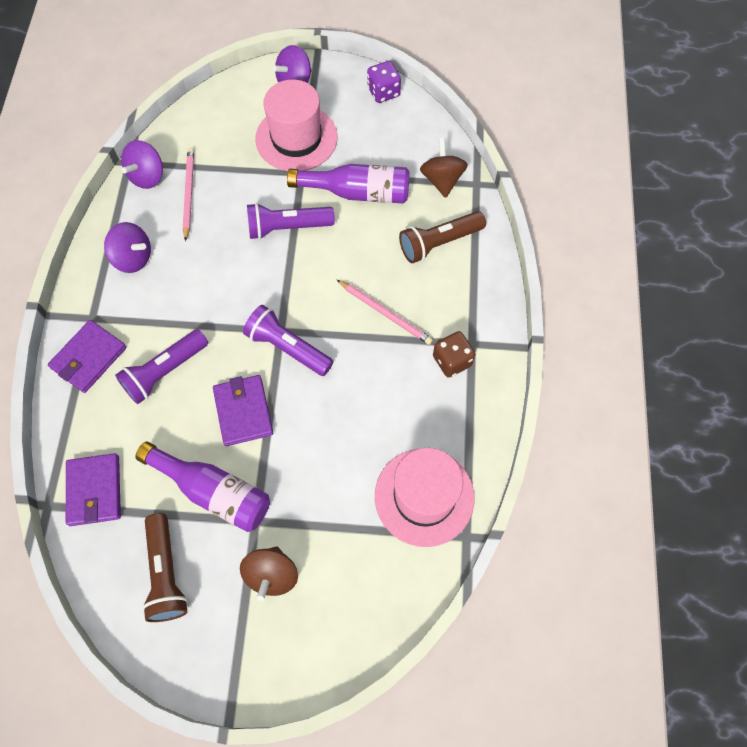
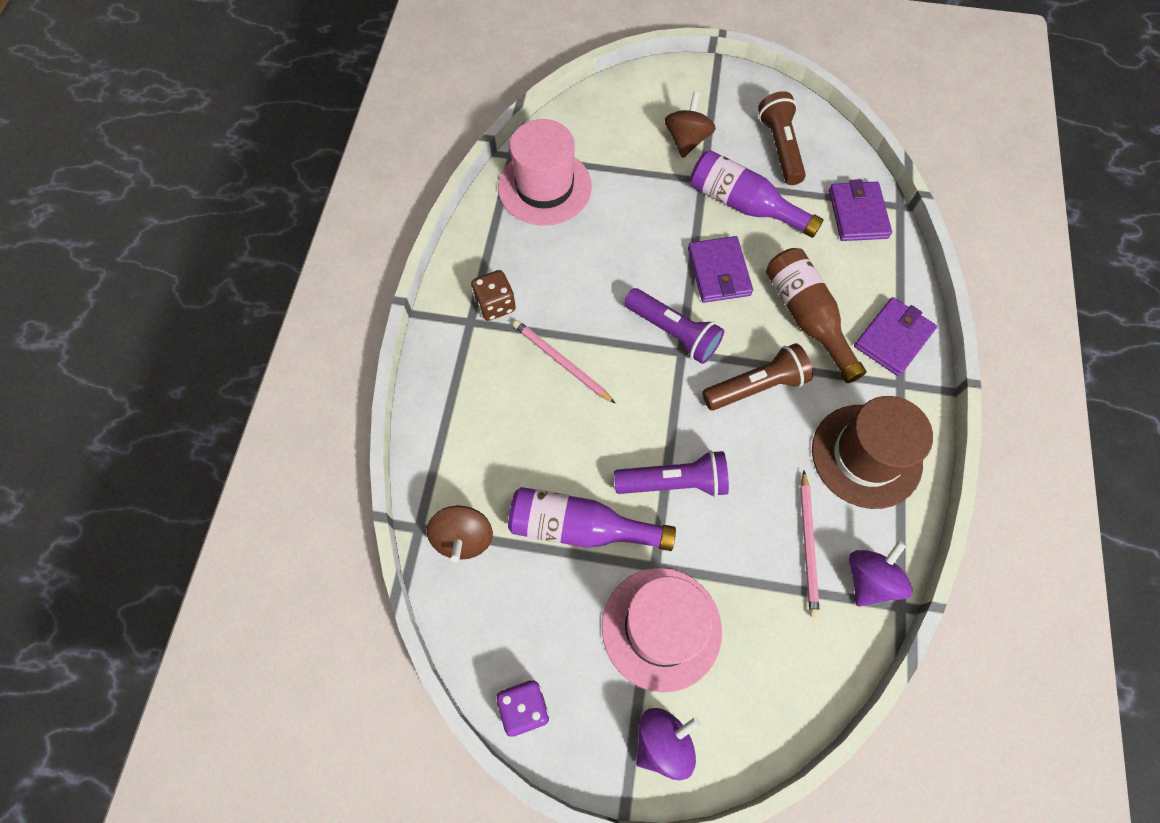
camera: 175 degrees left, 0 degrees up
purple spinning top [104,222,151,273] -> brown hat [812,396,933,509]
purple flashlight [115,329,208,404] -> brown bottle [766,248,867,383]
brown flashlight [399,211,486,263] -> brown flashlight moved to [702,343,813,410]

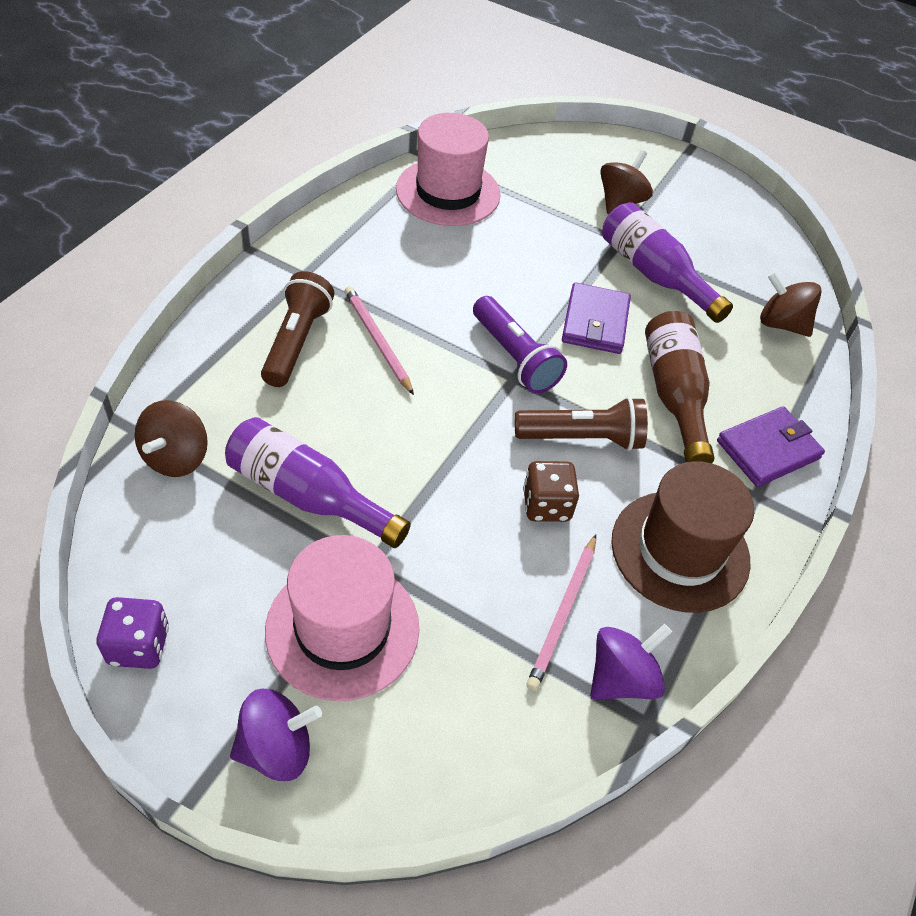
camera: 15 degrees right, 15 degrees down
brown dice [471,270,516,321] -> brown dice moved to [523,461,579,522]
purple flashlight [614,450,729,497] -> none
brown flashlight [758,91,806,185] -> brown flashlight moved to [261,271,334,387]
purple wallet [829,179,892,241] -> brown spinning top [760,271,822,337]

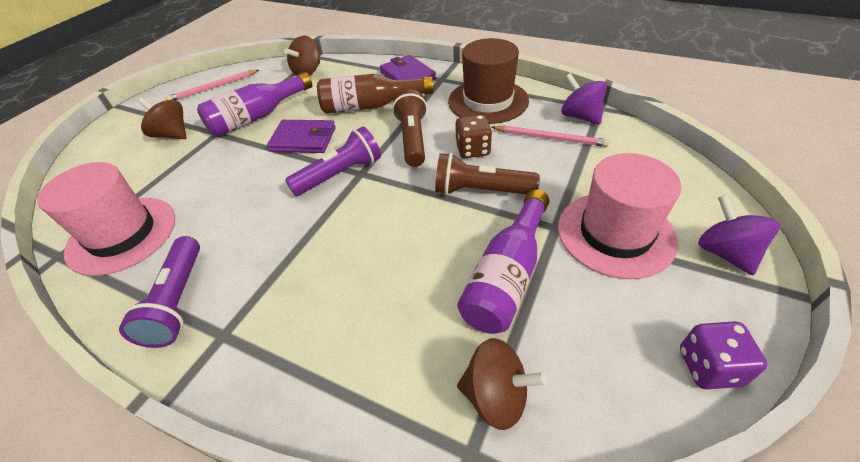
camera: 85 degrees left, 5 degrees down
brown flashlight [261,271,334,387] -> brown flashlight moved to [435,153,540,195]
pink pencil [345,286,414,395] -> pink pencil moved to [166,70,259,100]
none -> purple flashlight [119,236,200,348]

